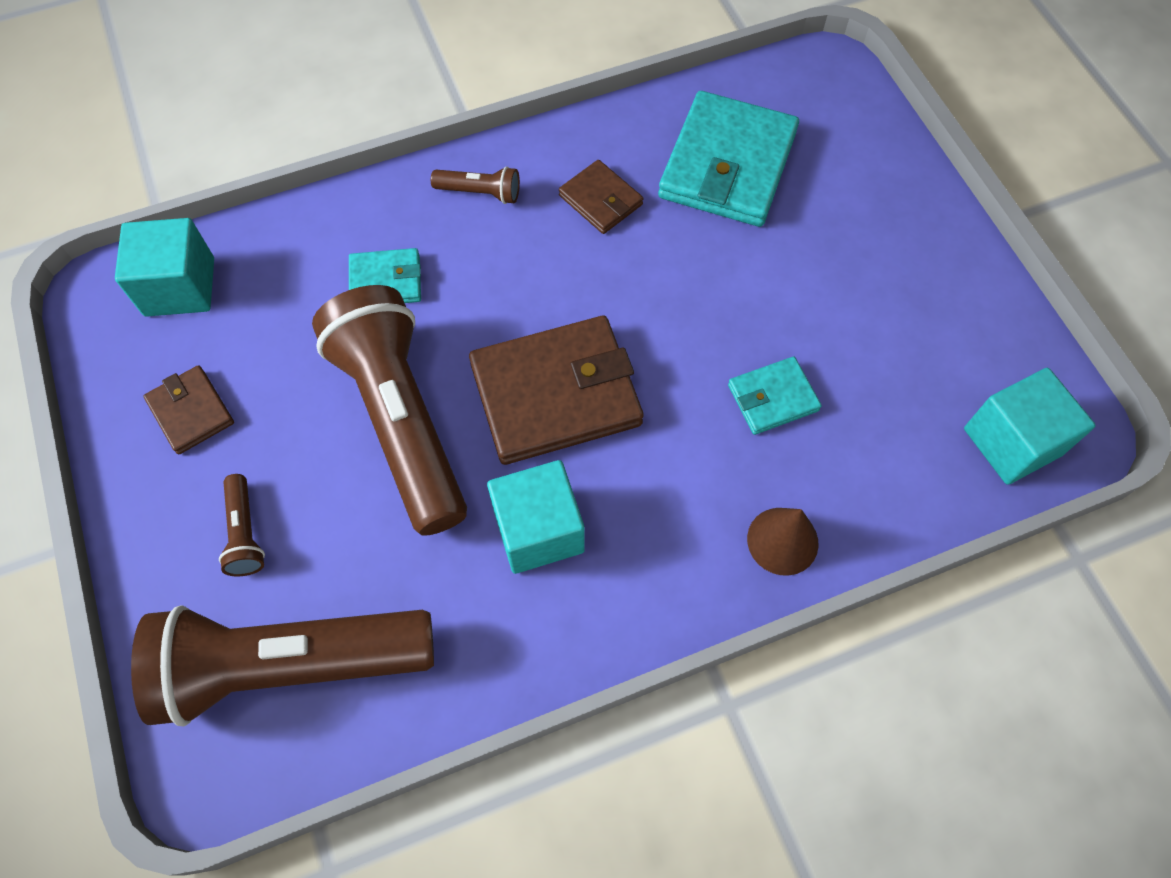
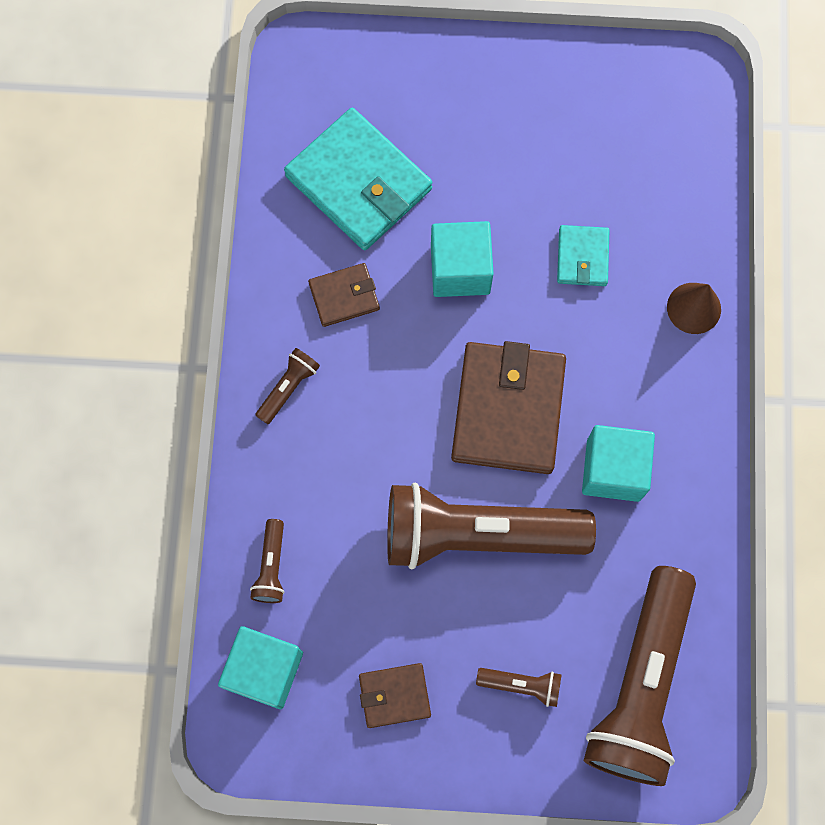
camera: 65 degrees left, 10 degrees up
turquoise wallet [349,248,421,303] -> none
turquoise cube [964,368,1096,485] -> turquoise cube moved to [431,221,494,297]
none -> brown flashlight [250,519,284,603]

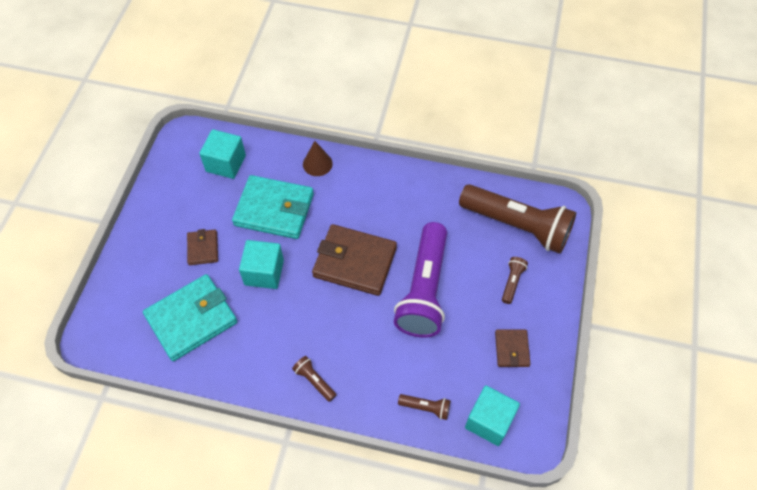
camera: 80 degrees left, 15 degrees down
brown wallet [308,263,380,327] -> brown wallet moved to [187,229,218,265]
brown flashlight [387,483,596,569] -> purple flashlight [394,222,447,338]
turquoise wallet [557,225,609,286] -> turquoise wallet [232,175,314,239], size x1.98
turquoise cube [582,425,655,502] -> turquoise cube moved to [199,129,246,179]

